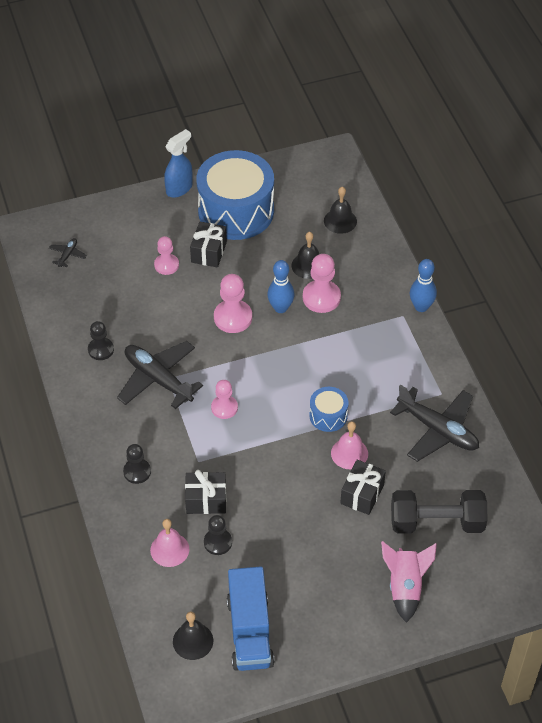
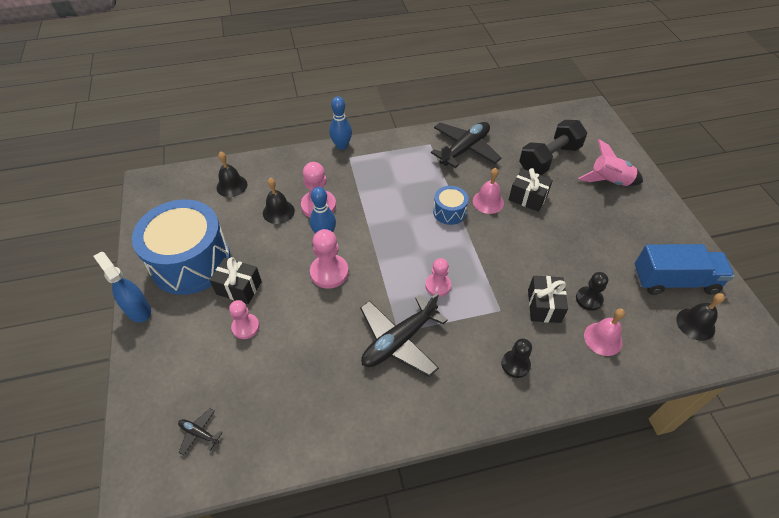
camera: 85 degrees left, 0 degrees up
black pawn [88,321,114,360] -> none
black dumbbell [391,490,488,533] -> black dumbbell turned 45 degrees clockwise [519,120,587,175]

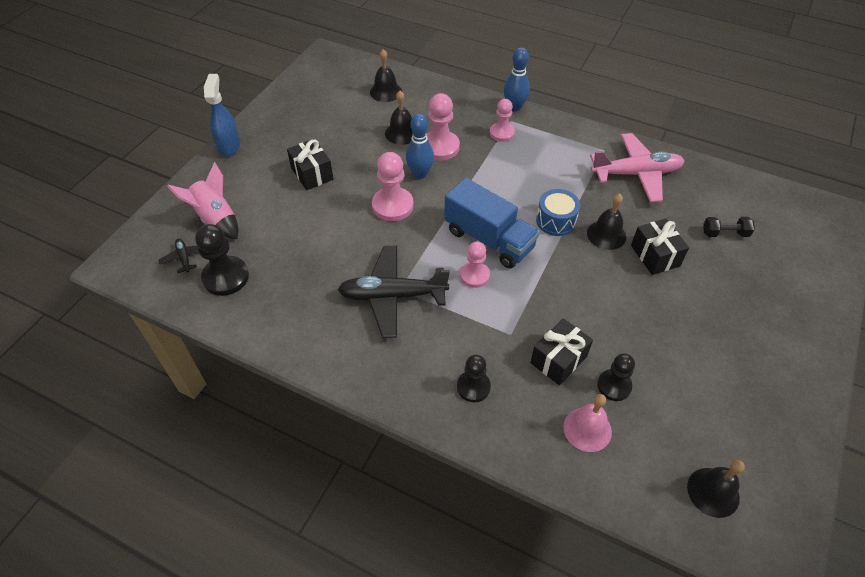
camera: 40 degrees right, 0 degrees up
blue drum [132,199,231,295] -> none
pink pawn [229,300,259,339] -> pink pawn moved to [490,99,515,142]
black plane [431,122,501,168] -> pink plane [590,133,684,202]
pink bell [473,168,504,214] -> black bell [587,193,626,250]
black dumbbell [519,120,587,175] -> black dumbbell [703,217,755,237], size x0.48
pink rocket [579,139,643,186] -> pink rocket moved to [167,162,238,239]
blue truck [634,244,734,295] -> blue truck moved to [444,178,540,268]
none -> black pawn [195,224,249,296]

